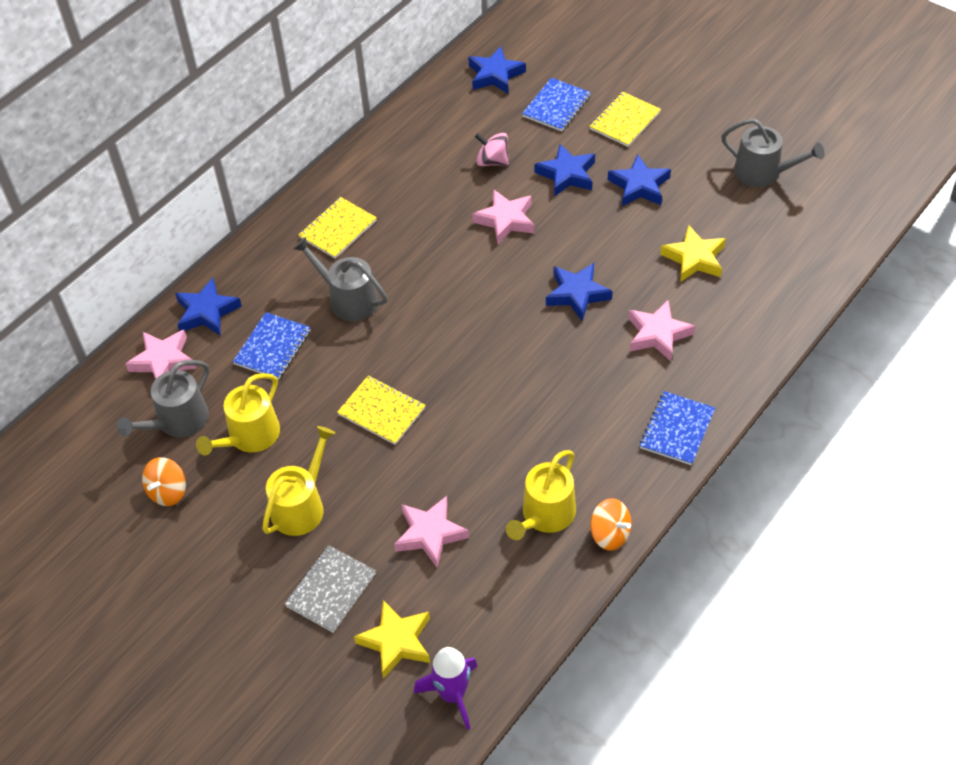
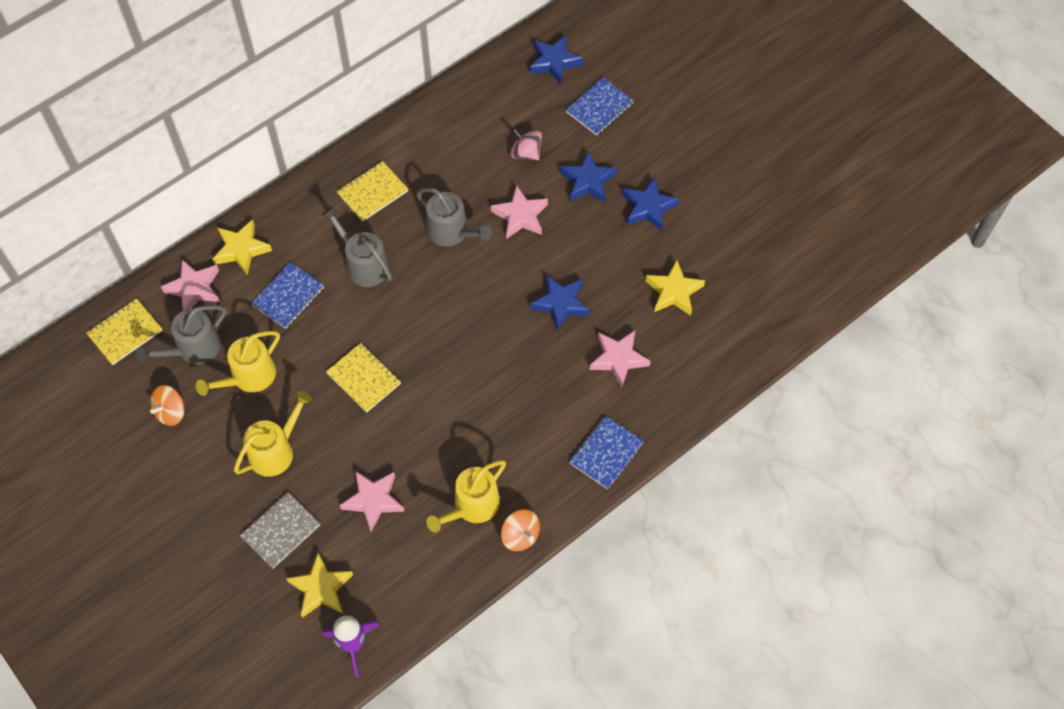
camera: 10 degrees right, 10 degrees up
blue star [175,278,242,336] -> yellow star [213,219,272,275]
yellow notebook [589,92,661,147] -> yellow notebook moved to [86,298,162,365]
grey watering can [721,119,825,187] -> grey watering can moved to [416,188,492,247]

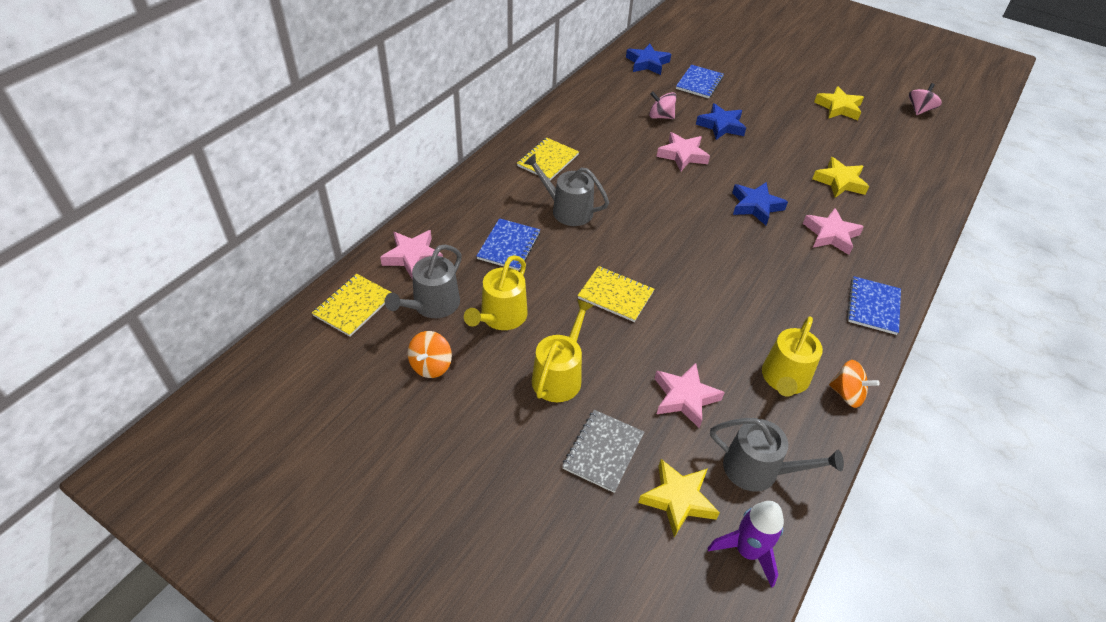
camera: 20 degrees left, 15 degrees down
yellow star [213,219,272,275] -> yellow star moved to [814,86,864,120]
grey watering can [416,188,492,247] -> grey watering can moved to [710,418,844,492]
blue star [622,177,679,231] -> none
none -> pink spinning top [909,83,942,115]

